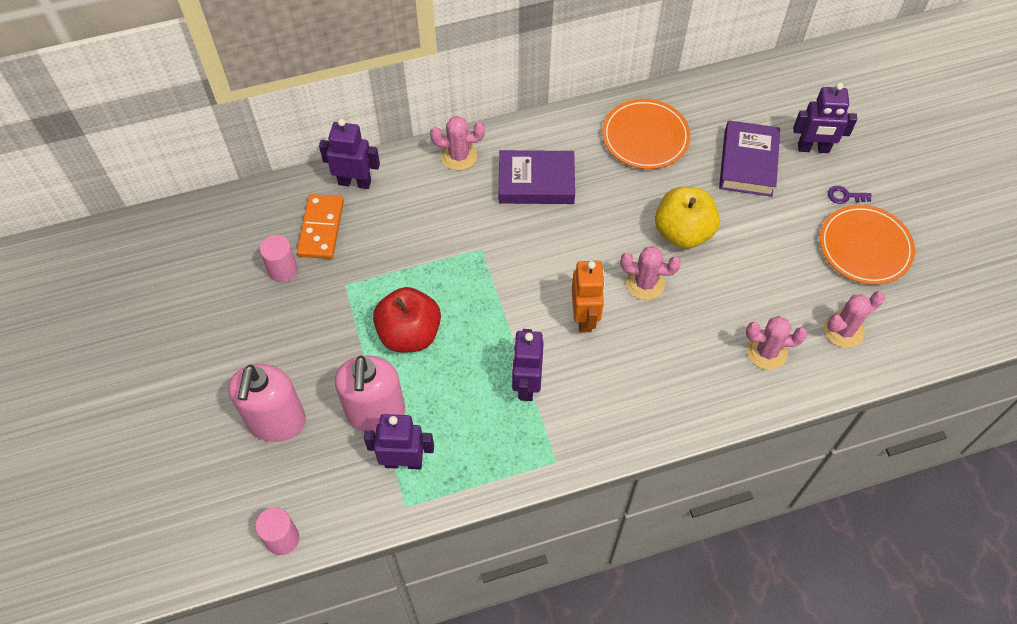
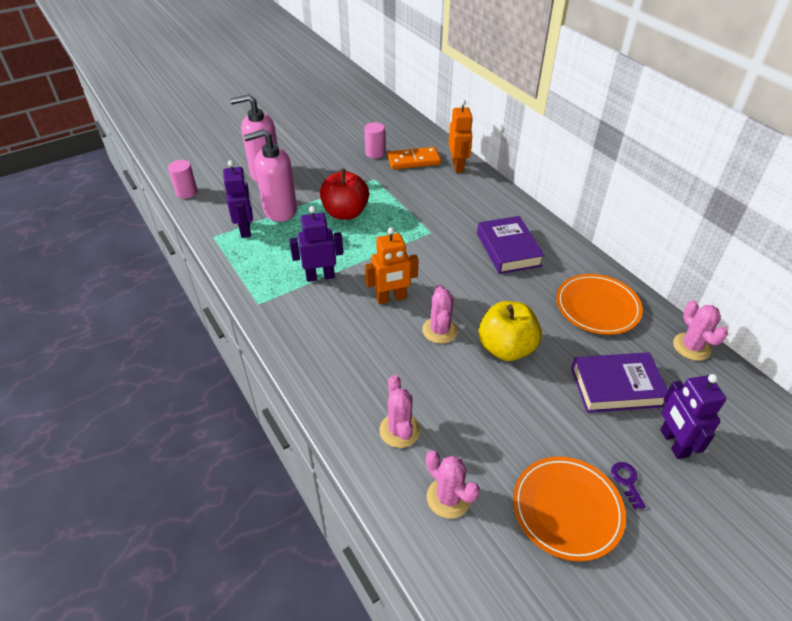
camera: 75 degrees right, 15 degrees down
purple robot [319,119,380,189] -> orange robot [449,100,473,173]
pink cactus [430,116,485,170] -> pink cactus moved to [673,301,728,361]

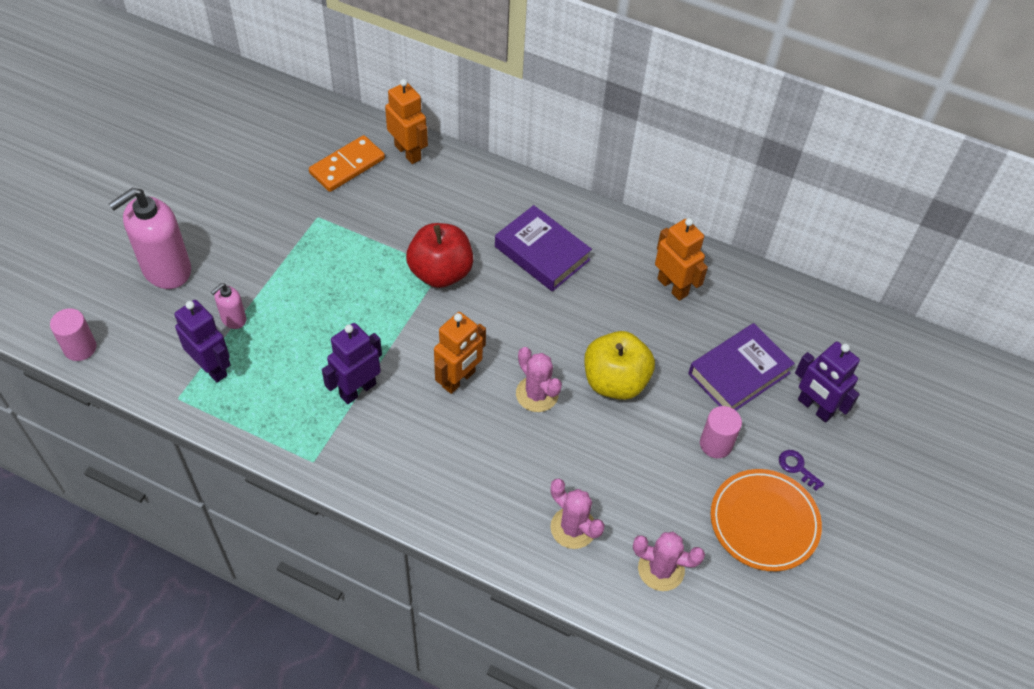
camera: 35 degrees left, 10 degrees up
pink soap dispenser [244,129,297,222] -> pink soap dispenser [211,283,246,329], size x0.48
red apple [320,169,369,220] -> red apple moved to [406,223,473,288]
pink cylinder [364,122,385,159] -> pink cylinder moved to [700,406,742,458]
orange plate [556,274,643,335] -> orange robot [655,218,708,301]
pink cactus [673,301,728,361] -> none

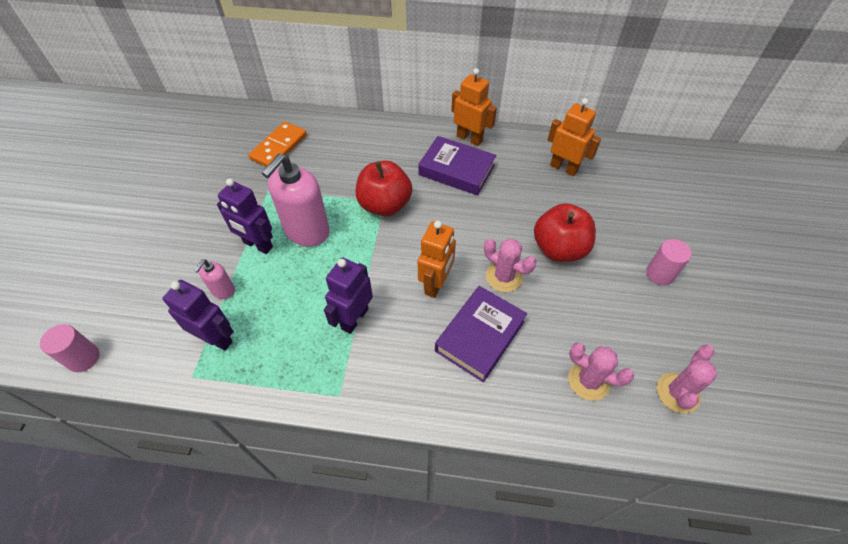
camera: 15 degrees left, 0 degrees up
pink soap dispenser [109,188,191,289] -> pink soap dispenser moved to [262,153,330,246]
orange robot [385,79,428,164] -> orange robot moved to [451,68,497,146]
yellow apple [584,331,655,400] -> red apple [534,203,596,262]
pink cactus [633,532,705,591] -> pink cactus turned 60 degrees counterclockwise [657,345,717,413]
purple book [688,323,795,410] -> purple book moved to [435,286,527,383]
orange plate [711,469,822,571] -> none
purple key [779,450,824,491] -> none
purple robot [795,342,860,422] -> purple robot moved to [217,178,273,254]

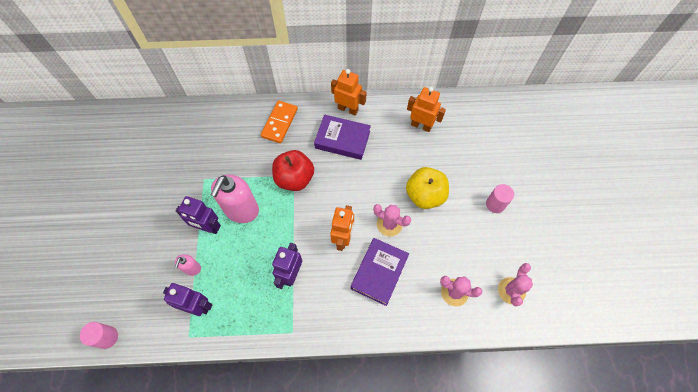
camera: 10 degrees left, 10 degrees up
orange domino [248,121,307,167] -> orange domino moved to [261,101,298,143]
red apple [534,203,596,262] -> yellow apple [406,167,449,209]

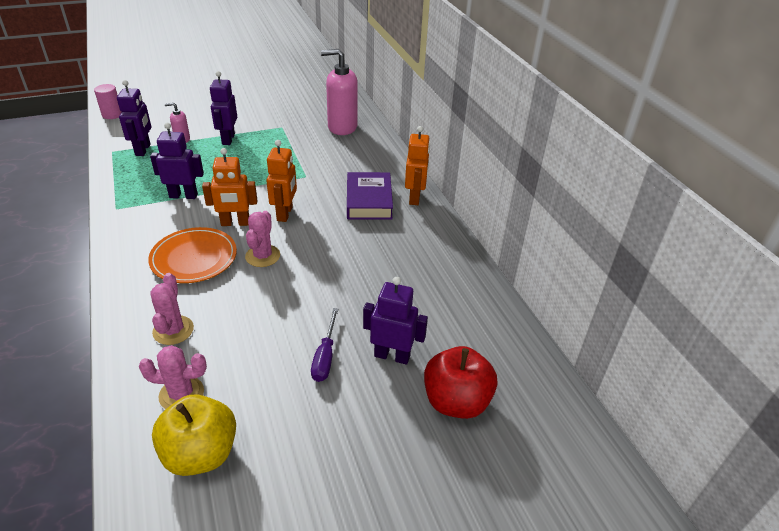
camera: 70 degrees right, 25 degrees down
pink soap dispenser [210,175,259,223] -> pink soap dispenser moved to [321,49,358,135]
orange domino [261,101,298,143] -> none
red apple [272,150,314,191] -> red apple moved to [424,346,497,419]
purple book [351,238,409,306] -> orange plate [148,227,237,283]
yellow apple [406,167,449,209] -> yellow apple moved to [152,394,236,476]
orange robot [407,87,446,132] -> orange robot moved to [266,140,297,222]
pink cylinder [486,184,514,213] -> purple screwdriver [311,308,338,382]
none -> purple robot [363,277,428,365]

